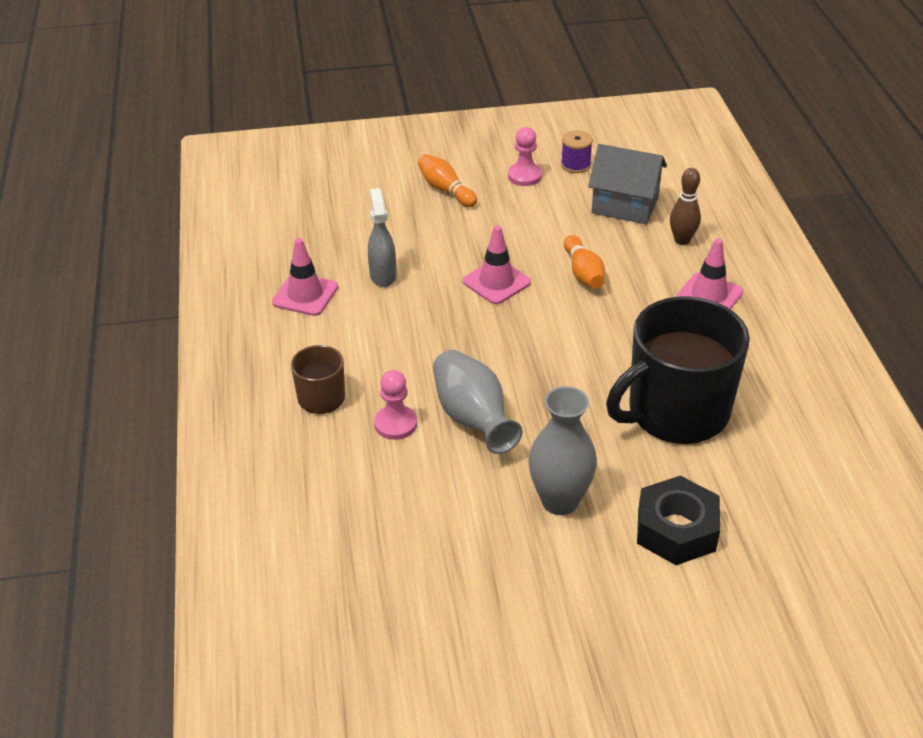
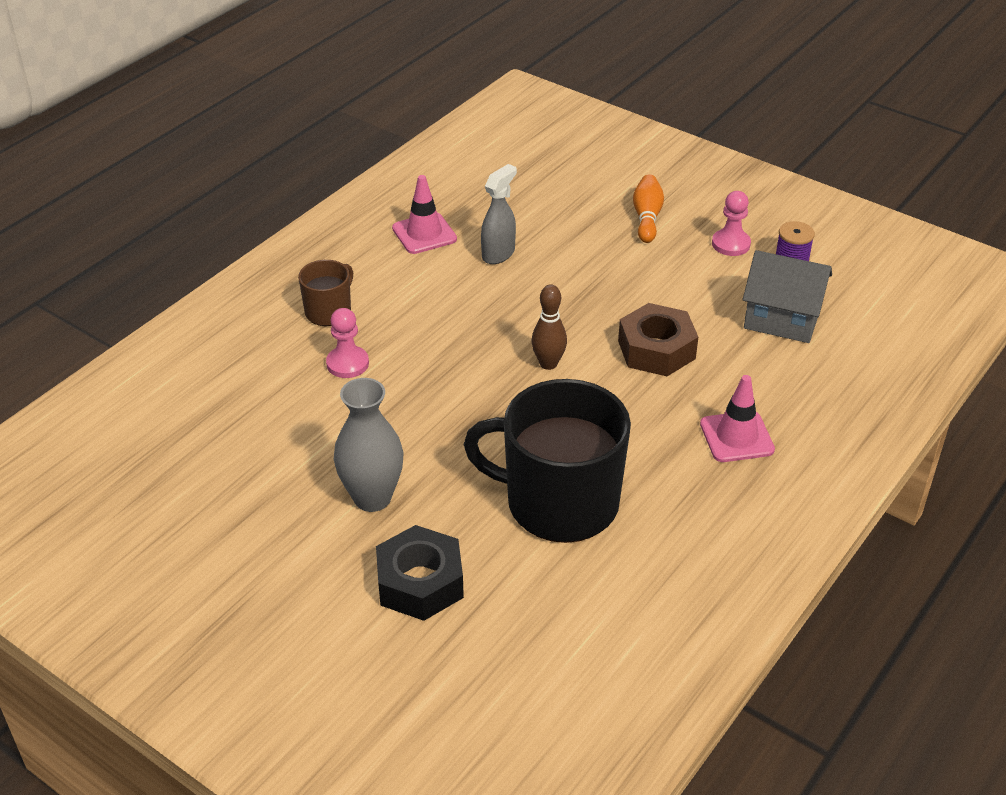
camera: 45 degrees right, 0 degrees up
grey vase [433,350,523,454] -> none
pink traffic cone [463,225,531,304] -> none
orange bowling pin [564,235,605,289] -> brown nut [618,303,698,376]
grey house [588,144,667,224] -> grey house turned 45 degrees counterclockwise [743,250,832,343]
brown bowling pin [670,168,701,245] -> brown bowling pin moved to [531,284,567,370]

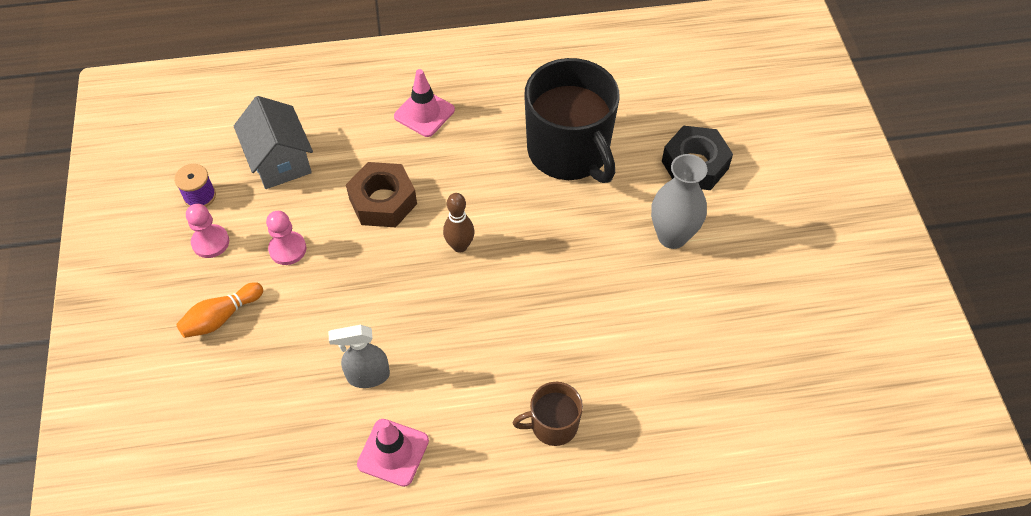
camera: 135 degrees left, 15 degrees up
pink pawn [326,308,369,378] -> pink pawn moved to [266,211,306,265]

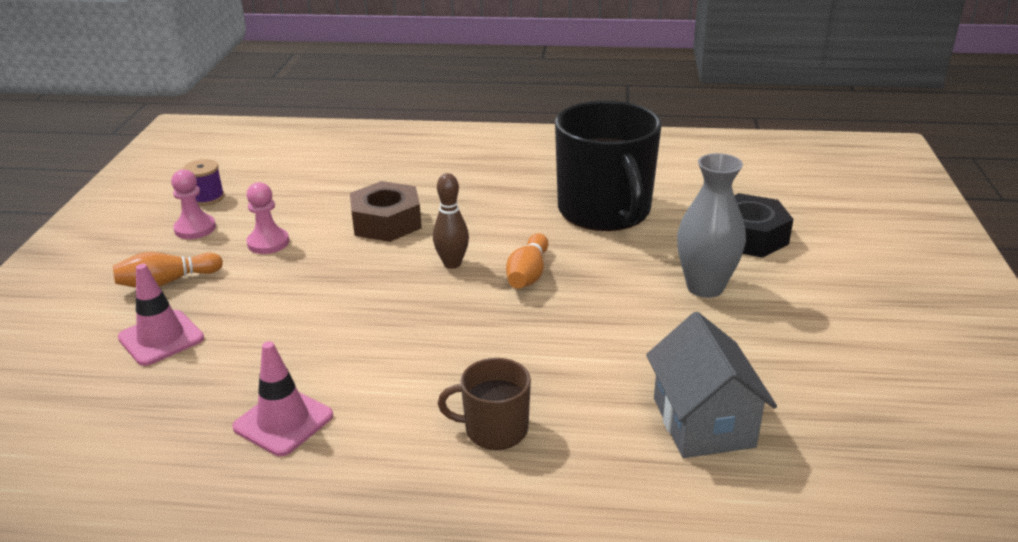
camera: 15 degrees right, 25 degrees down
grey house [234,96,313,189] -> grey house moved to [646,312,777,458]
grey spray bottle [328,325,390,388] -> none
pink traffic cone [394,69,455,137] -> pink traffic cone moved to [118,264,204,366]
none -> orange bowling pin [506,233,548,289]

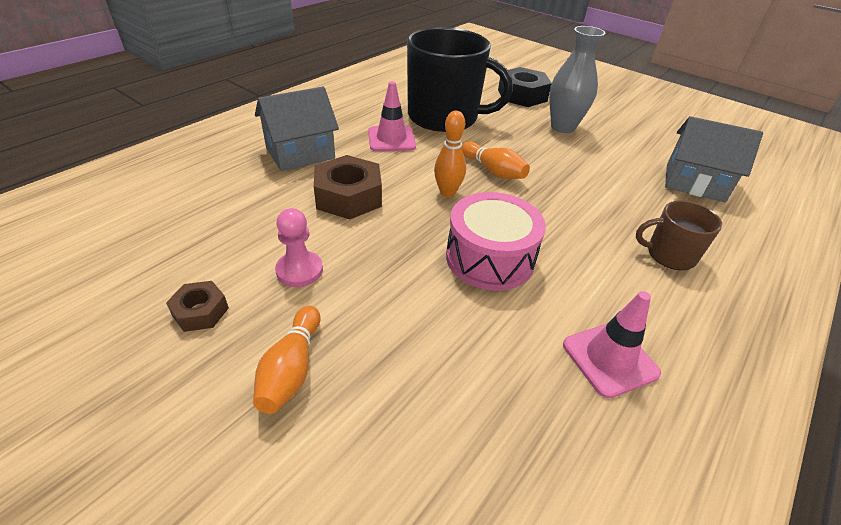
camera: 60 degrees left, 10 degrees up
pink traffic cone [118,264,204,366] -> pink traffic cone moved to [368,81,416,151]
pink pawn [171,169,216,239] -> brown nut [166,281,229,332]
purple spool [183,159,225,206] -> none
brown bowling pin [433,173,469,269] -> orange bowling pin [434,111,466,197]
brown mug [438,358,531,450] -> brown mug turned 60 degrees clockwise [636,200,722,270]
none -> grey house [255,86,339,171]
none -> pink drum [446,192,546,291]

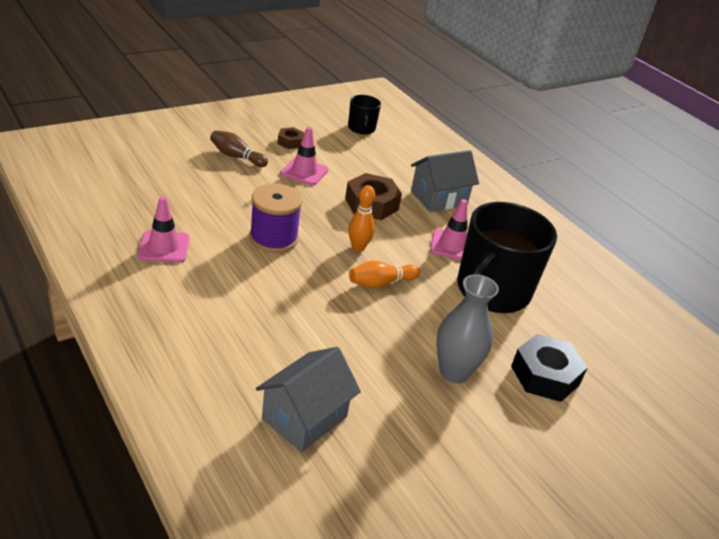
camera: 105 degrees right, 5 degrees down
orange bowling pin [253,306,320,414] -> brown bowling pin [210,130,268,167]
grey house [255,86,339,171] -> grey house turned 75 degrees clockwise [411,150,479,212]
pink pawn [275,208,323,287] -> pink traffic cone [281,127,328,186]
pink drum [446,192,546,291] -> purple spool [250,183,302,253]
brown mug [636,200,722,270] -> none
none -> black mug [348,95,381,134]

